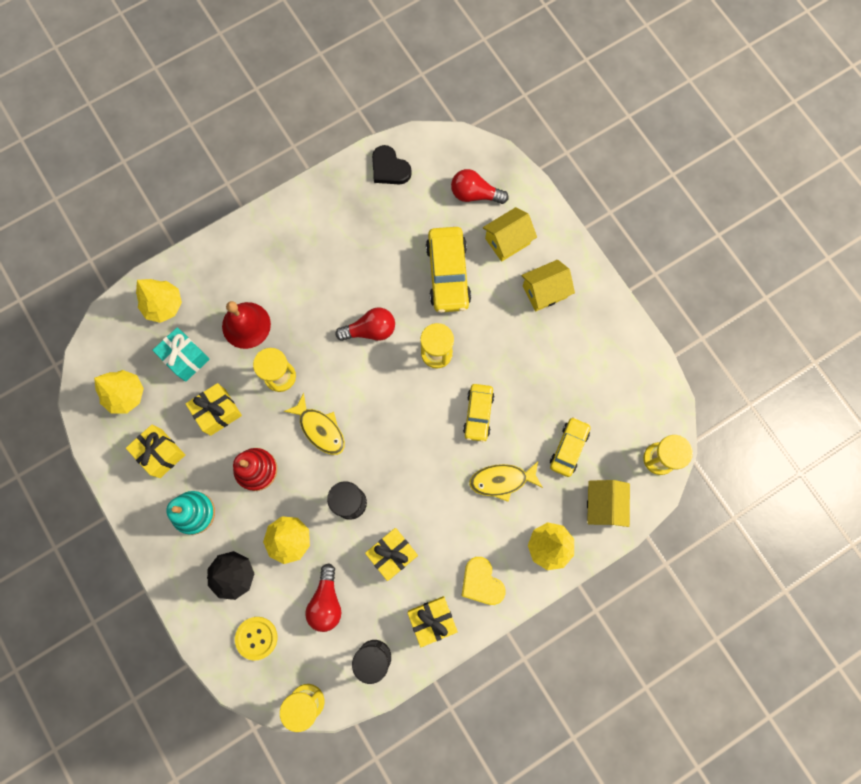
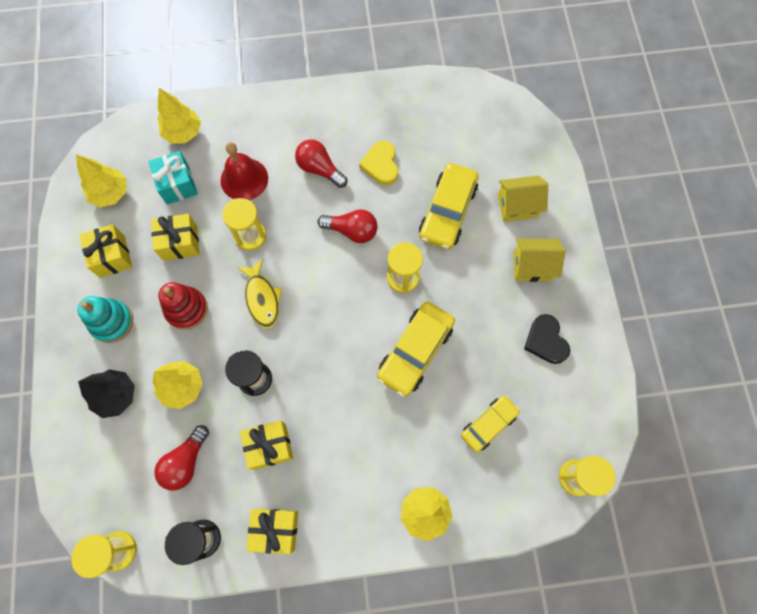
camera: 25 degrees right, 5 degrees down
yellow button [235,617,277,661] -> none
black heart [372,145,412,184] -> black heart moved to [524,314,570,364]
red light bulb [451,169,509,204] -> red light bulb moved to [295,139,347,188]
yellow heart [461,557,506,605] -> yellow heart moved to [359,141,398,185]
yellow car [463,384,494,442] -> yellow car [377,301,455,397], size x1.59
yellow fish [469,461,543,502] -> none
yellow house [587,480,630,527] -> none

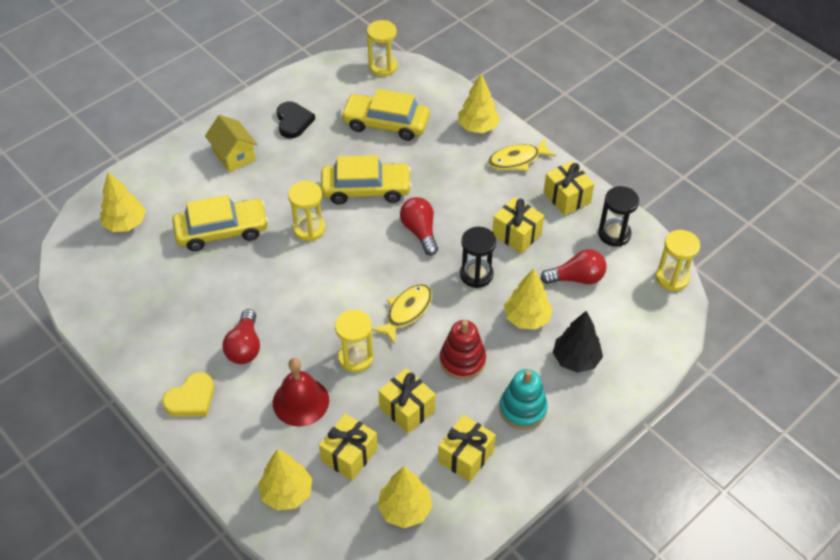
camera: 125 degrees left, 20 degrees down
turquoise gift [148,151,198,205] -> yellow gift [319,413,378,481]
red light bulb [318,209,378,243] -> red light bulb moved to [400,197,438,255]
yellow heart [359,141,398,185] -> yellow heart moved to [162,372,214,417]
yellow car [461,395,520,452] -> yellow car [341,89,430,141], size x1.59
yellow house [498,175,548,222] -> none
black heart [524,314,570,364] -> black heart turned 45 degrees counterclockwise [277,101,315,138]
none -> yellow tree [100,172,146,232]
none -> yellow fish [488,138,556,171]

